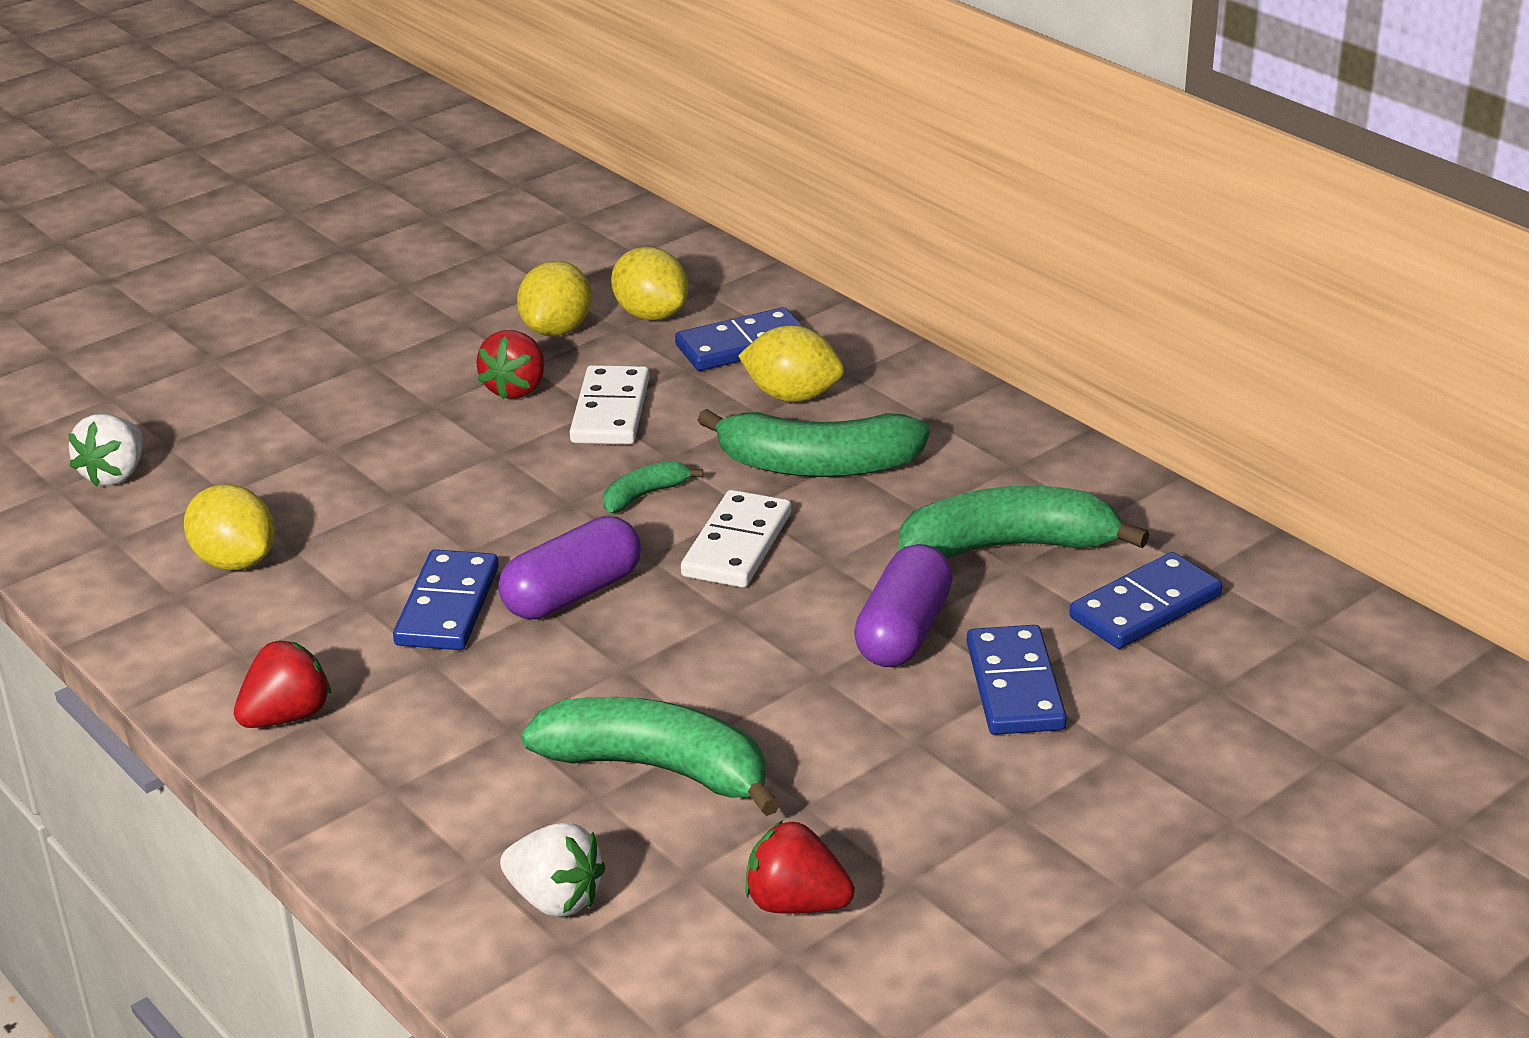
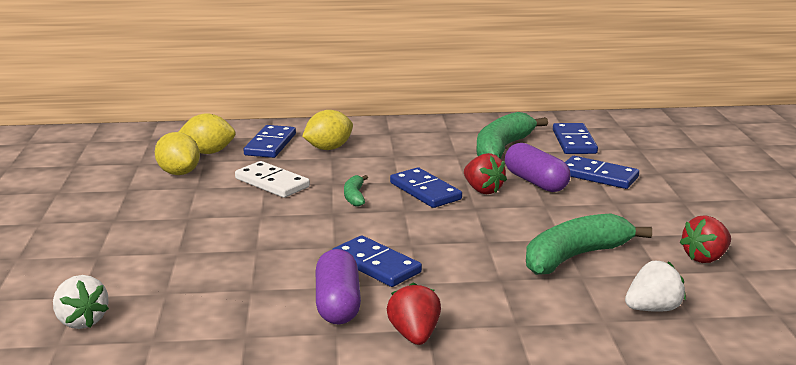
camera: 55 degrees left, 10 degrees down
yellow lemon [184,484,275,571] -> none
red strawberry [476,330,544,399] -> red strawberry moved to [464,153,507,194]
purple capsule [498,516,641,619] -> purple capsule moved to [316,249,361,324]
white domino [681,490,791,588] -> blue domino [390,167,462,208]
green banana [698,409,930,477] -> none

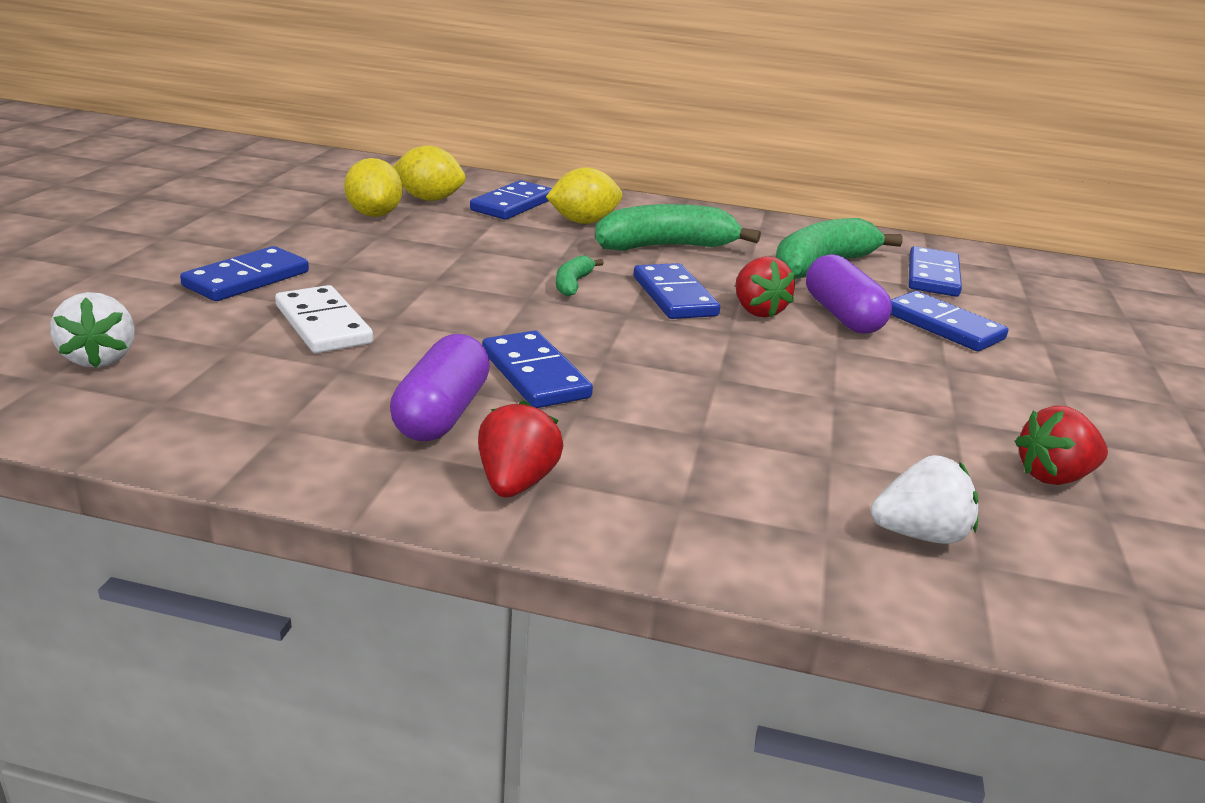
camera: 15 degrees right, 5 degrees up
white domino [235,161,310,198] -> white domino moved to [275,285,373,353]
green banana [526,214,652,275] -> green banana moved to [595,204,761,251]
none -> blue domino [180,246,309,301]

